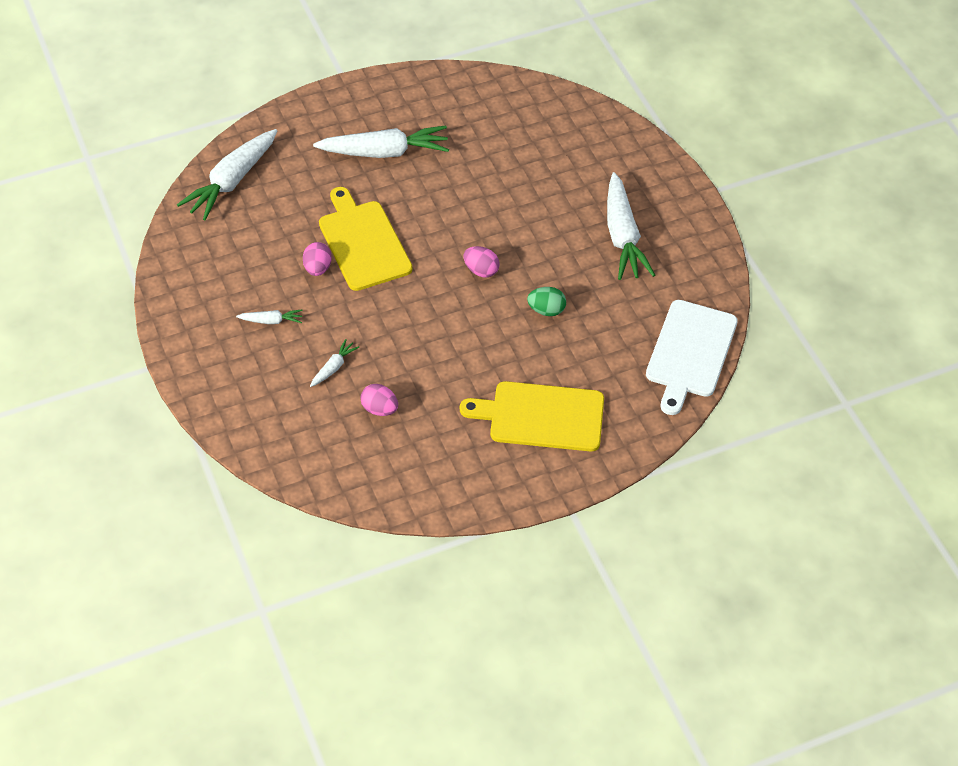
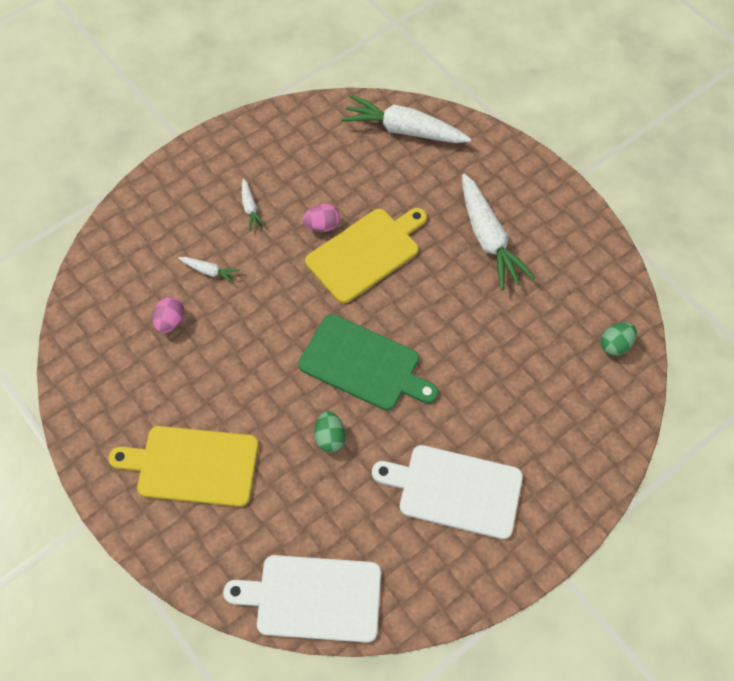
camera: 75 degrees right, 10 degrees up
yellow cutting board [460,381,604,451] -> yellow cutting board turned 75 degrees counterclockwise [109,426,259,507]
pink egg [464,246,500,277] -> green cutting board [298,314,438,411]
white carrot [607,172,655,280] -> white cutting board [372,445,523,539]
none -> green egg [601,322,637,356]

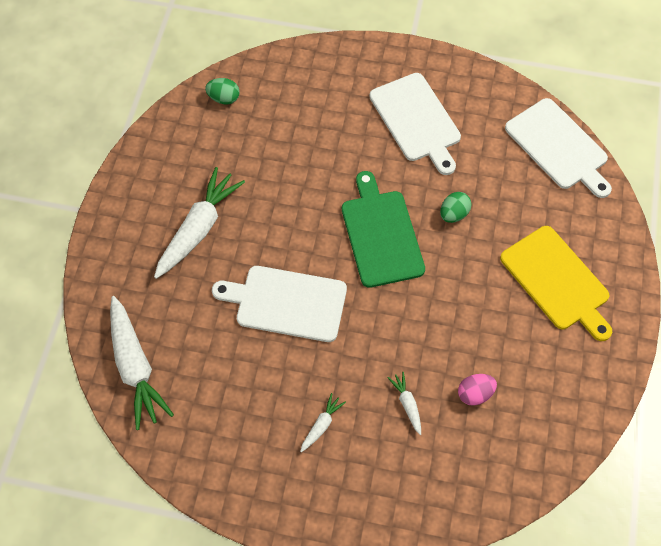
camera: 130 degrees left, 0 degrees up
pink egg [303,204,340,232] -> none
yellow cutting board [305,208,427,303] -> white cutting board [212,266,347,342]

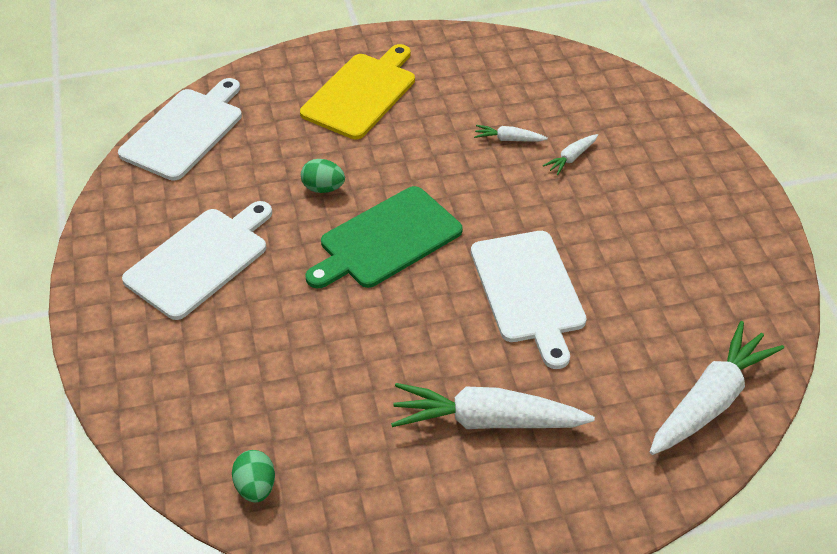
camera: 115 degrees left, 15 degrees down
white carrot [300,393,346,452] -> white carrot moved to [474,125,548,141]
pink egg [458,374,497,406] -> none

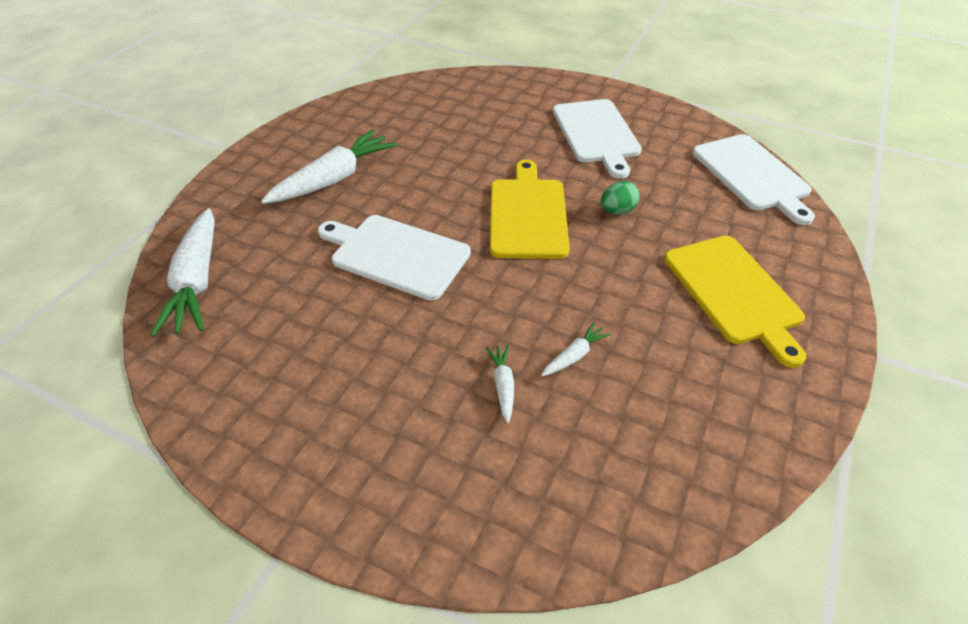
camera: 130 degrees right, 0 degrees up
green egg [232,450,275,503] -> none
green cutting board [306,186,463,288] -> yellow cutting board [490,160,570,259]

